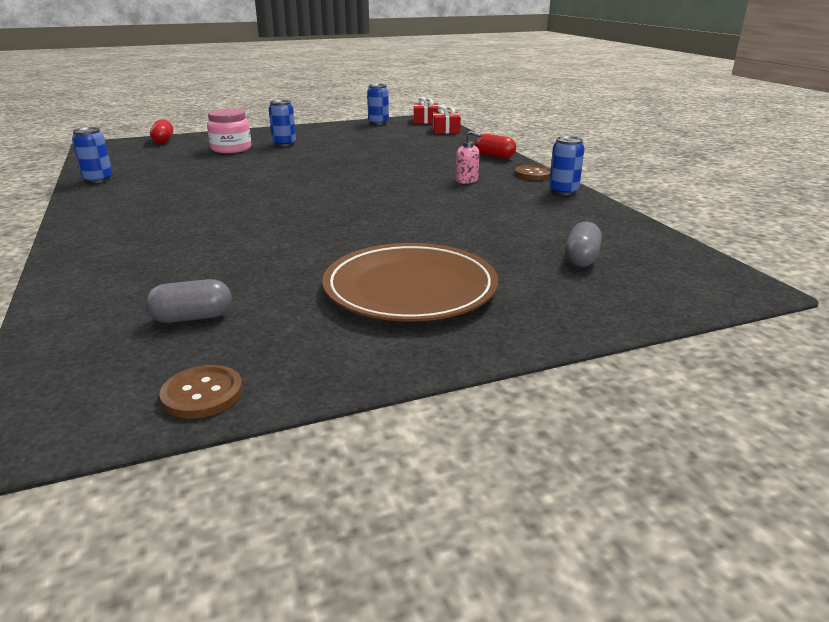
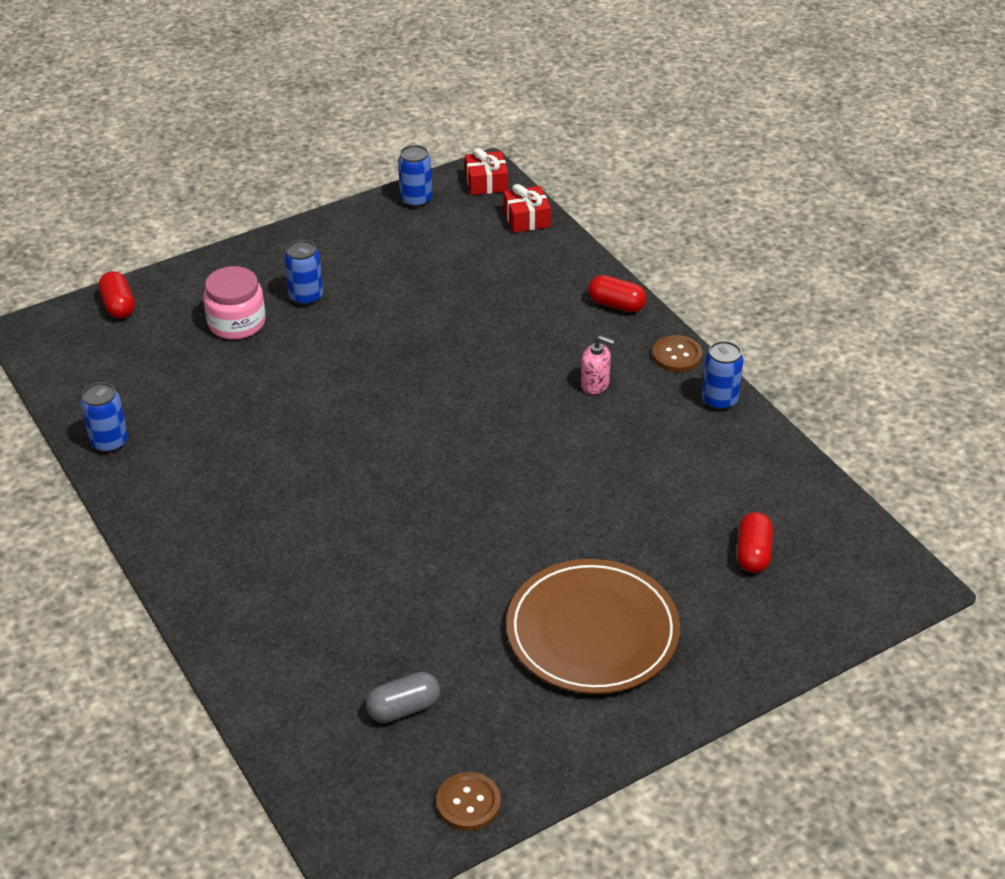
camera: 10 degrees left, 15 degrees up
grey capsule [565,222,602,267] -> red capsule [737,512,773,573]

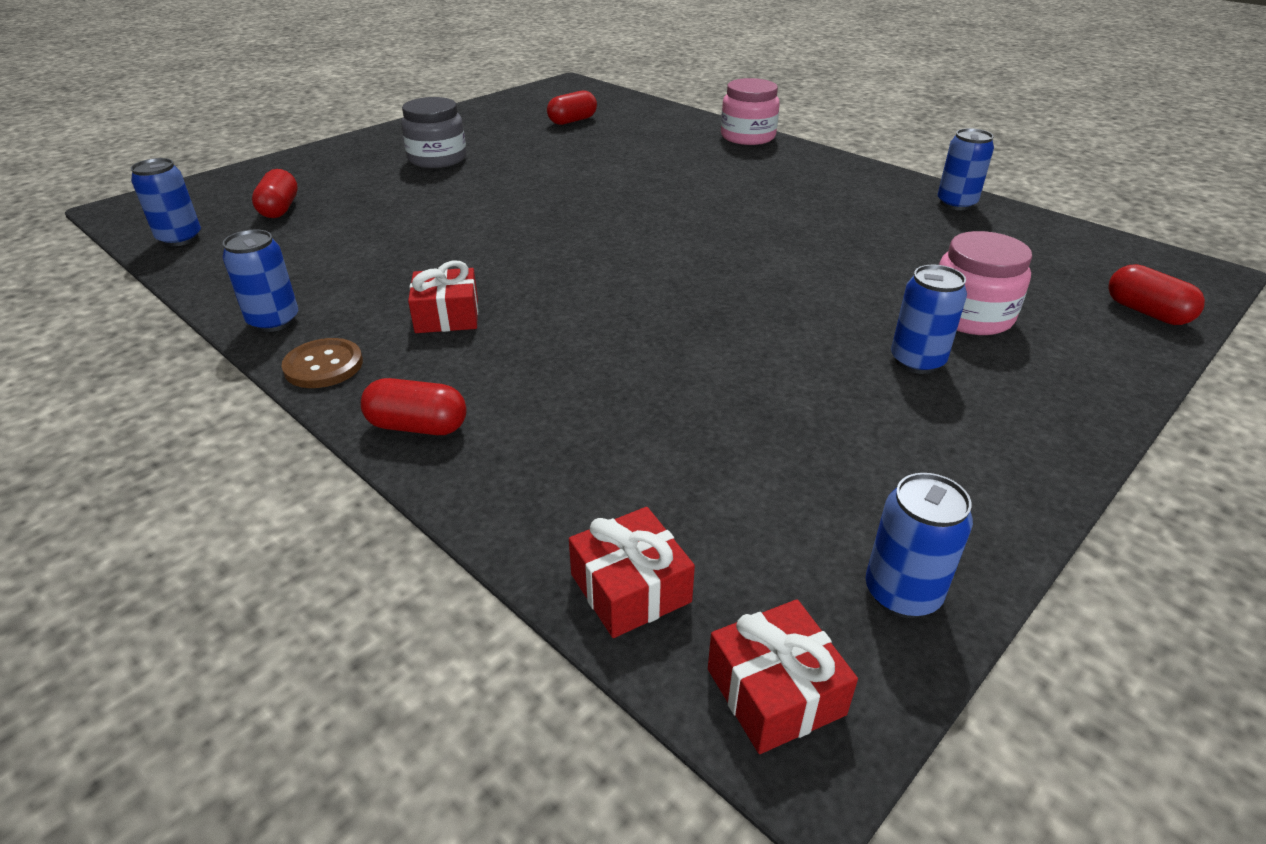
camera: 165 degrees right, 5 degrees down
grey capsule [366,672,440,723] -> red capsule [547,91,597,125]
brown button [436,772,501,831] -> none
brown plate [506,559,680,694] -> grey jar [401,97,466,168]
pink soap dispenser [581,335,614,394] -> red gift [408,261,478,333]
none -> blue can [131,158,201,246]
none -> pink jar [721,78,779,145]

